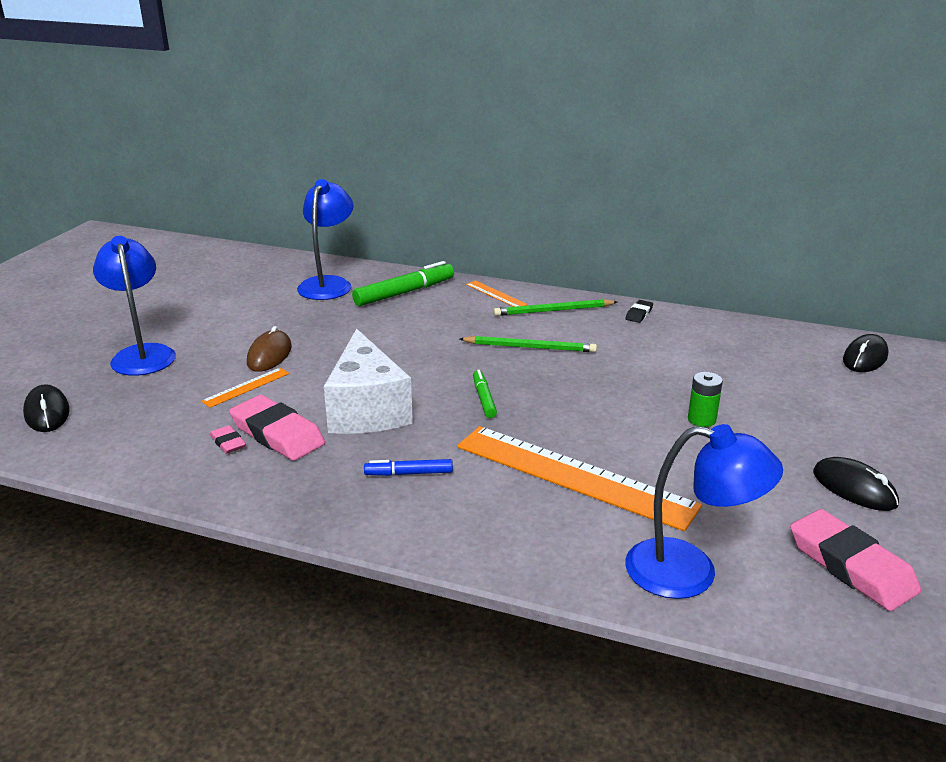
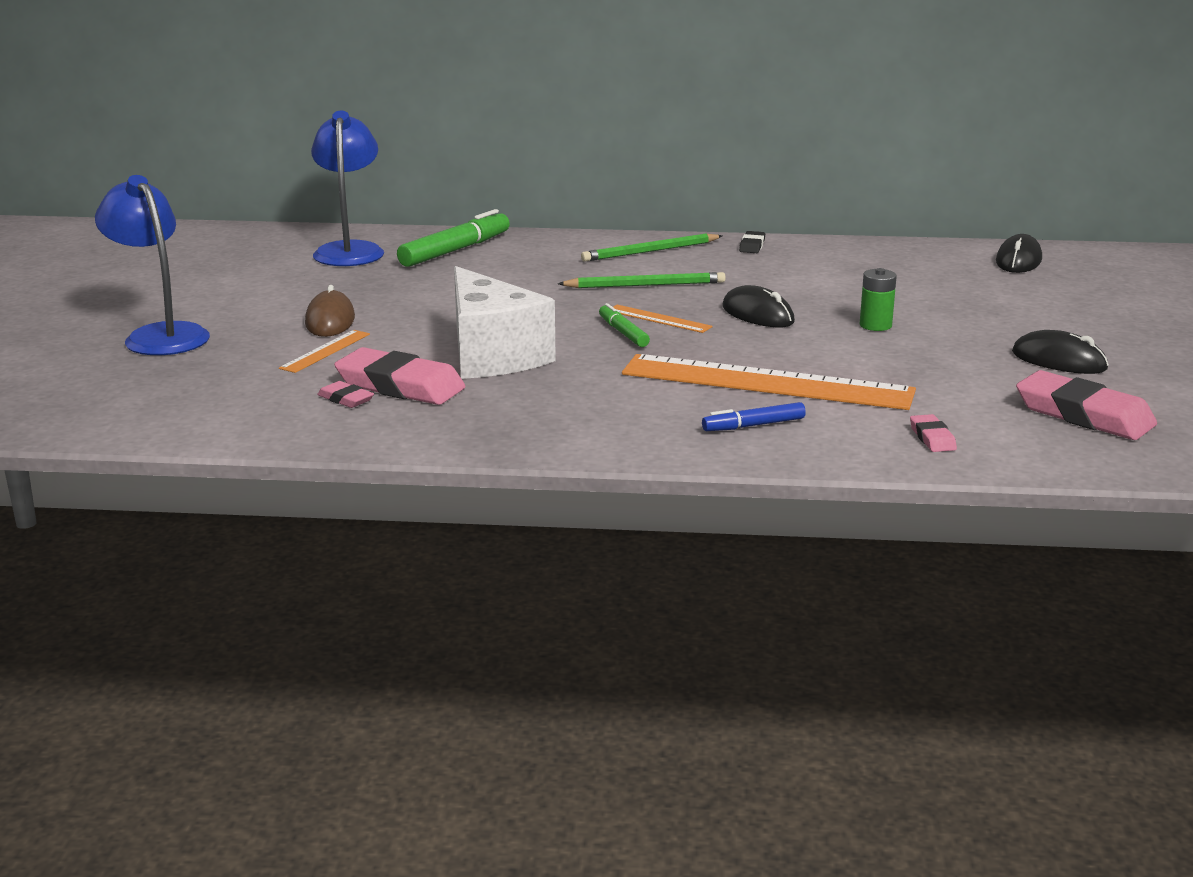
camera: 15 degrees left, 5 degrees down
black mouse [23,384,70,432] -> black mouse moved to [722,285,795,327]
blue marker [364,459,453,476] -> blue marker moved to [702,402,806,431]
orange ruler [466,280,528,307] -> orange ruler moved to [613,305,713,333]
blue lamp [625,424,783,599] -> pink eraser [910,414,957,452]

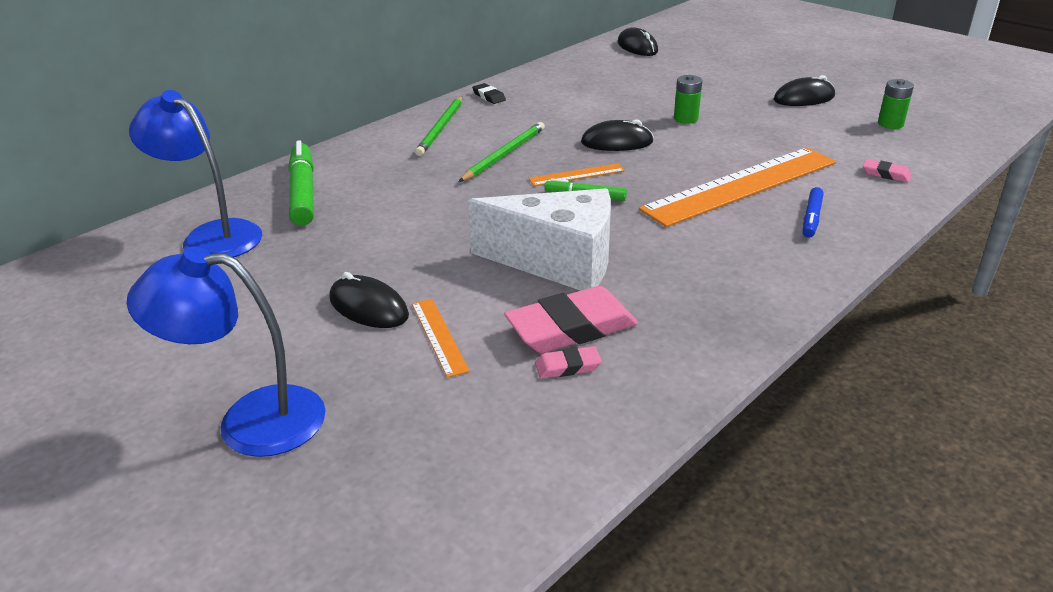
camera: 50 degrees left, 10 degrees up
brown mouse [305,285,355,337] -> black mouse [329,272,409,328]
pink eraser [1016,370,1157,440] -> green battery [878,79,914,129]

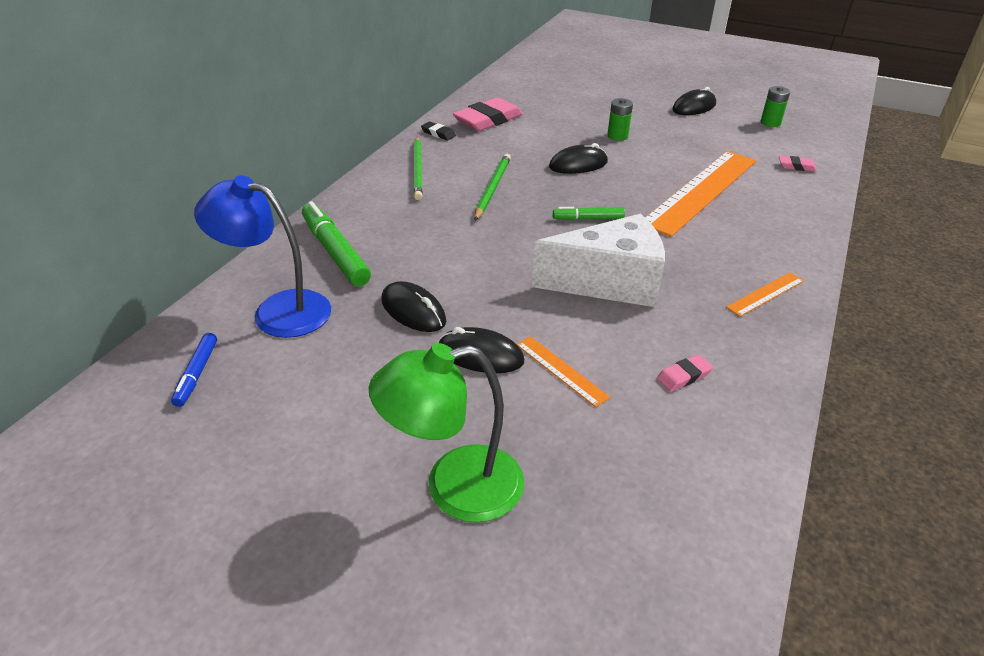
camera: 20 degrees left, 5 degrees up
blue lamp [127,246,326,457] -> green lamp [369,343,524,522]
pink eraser [504,286,638,353] -> pink eraser moved to [453,97,522,131]
orange ruler [529,163,625,186] -> orange ruler moved to [726,272,804,317]
black mouse [618,27,658,56] -> black mouse moved to [381,281,446,332]
blue marker [803,187,824,238] -> blue marker moved to [171,333,217,407]

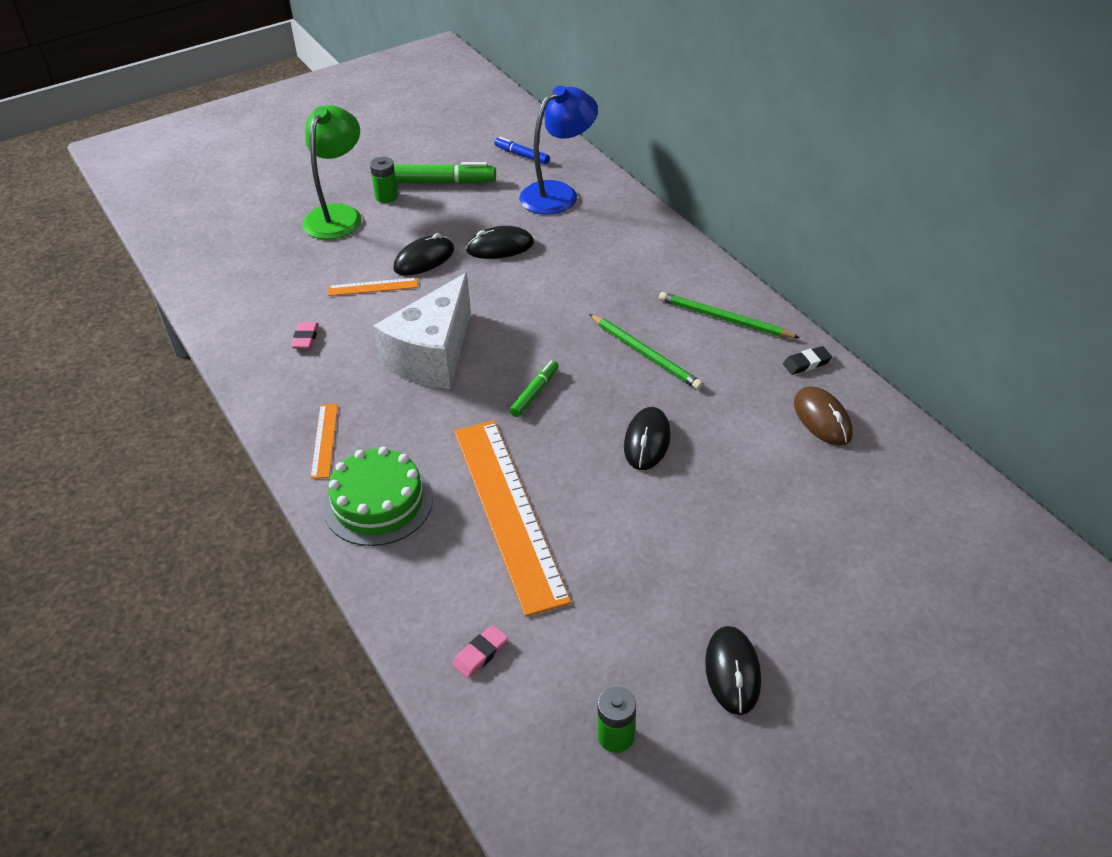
camera: 125 degrees right, 5 degrees up
green marker [302,201,371,286] -> green marker moved to [394,162,496,184]
pink eraser [453,97,522,131] -> brown mouse [794,386,853,446]
green battery [607,98,633,141] -> green battery moved to [370,157,398,203]
none -> green cake [323,447,433,546]

